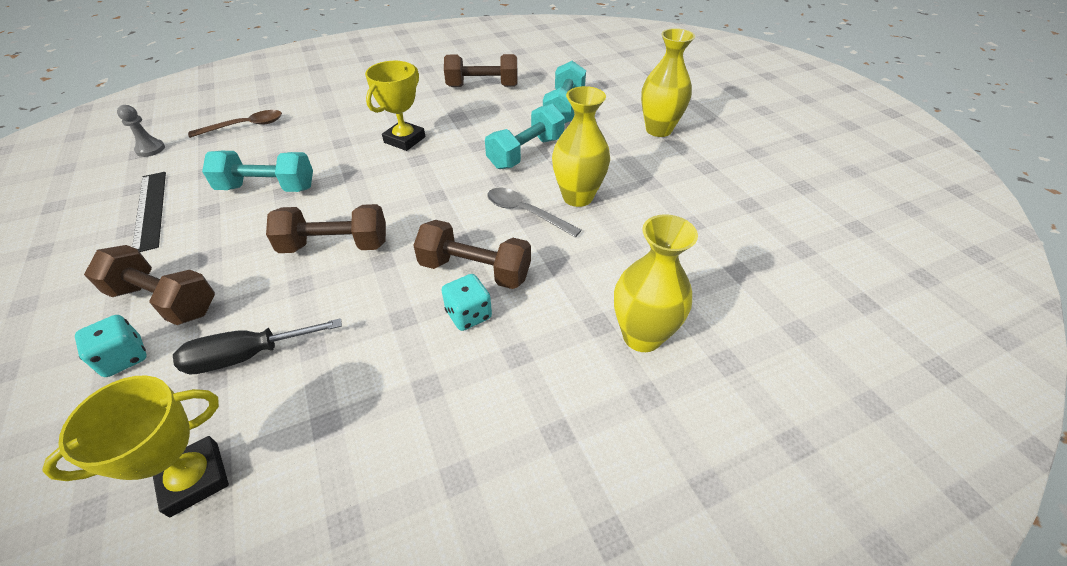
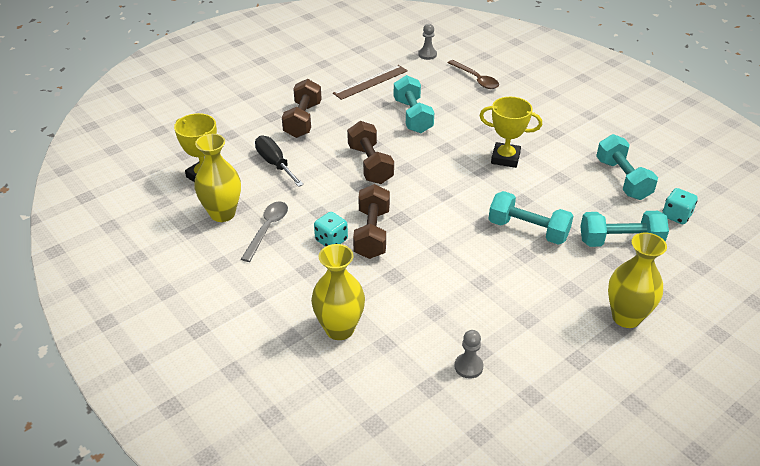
camera: 75 degrees right, 5 degrees down
turquoise dice [75,315,147,377] -> turquoise dice moved to [662,188,698,224]
black ruler [132,172,166,252] -> brown ruler [333,65,408,100]
brown dumbbell [444,54,518,87] -> turquoise dumbbell [596,134,658,200]
grey spoon [487,188,581,238] -> grey spoon moved to [241,201,288,262]
yellow vase [552,86,610,207] -> yellow vase moved to [194,134,241,222]
none -> grey pawn [454,330,484,379]

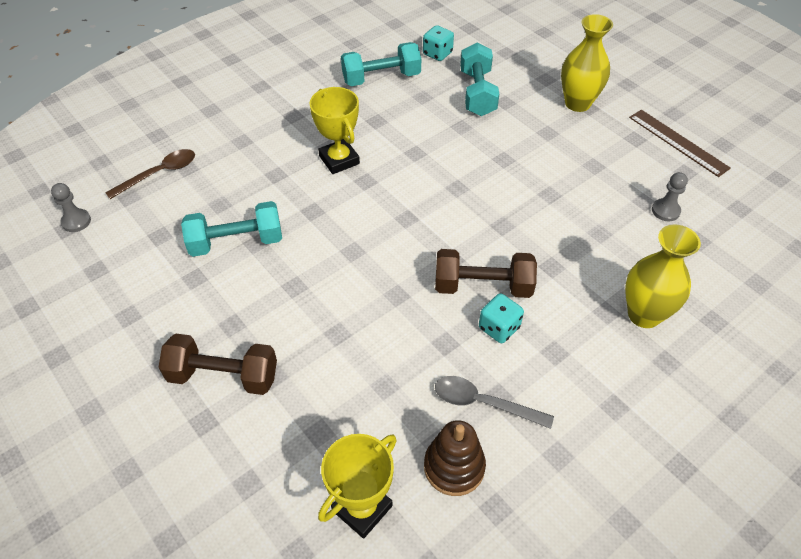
camera: 90 degrees left, 10 degrees up
yellow vase [194,134,241,222] -> brown stacking toy [424,420,486,496]
black screwdriver [255,136,304,187] -> none
brown ruler [333,65,408,100] -> brown ruler moved to [629,110,731,177]
brown dumbbell [347,121,394,184] -> none
yellow trophy [479,97,542,168] -> yellow trophy turned 45 degrees counterclockwise [309,87,360,174]
turquoise dumbbell [489,191,573,245] -> none

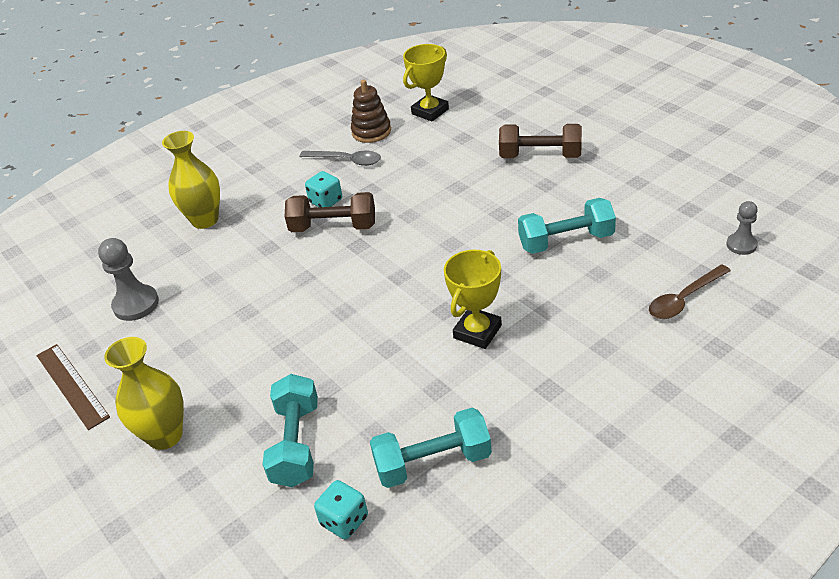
camera: 175 degrees left, 10 degrees down
yellow trophy [309,87,360,174] -> yellow trophy turned 60 degrees clockwise [444,250,502,349]
grey pawn [652,172,688,221] -> grey pawn [98,238,159,321], size x1.61

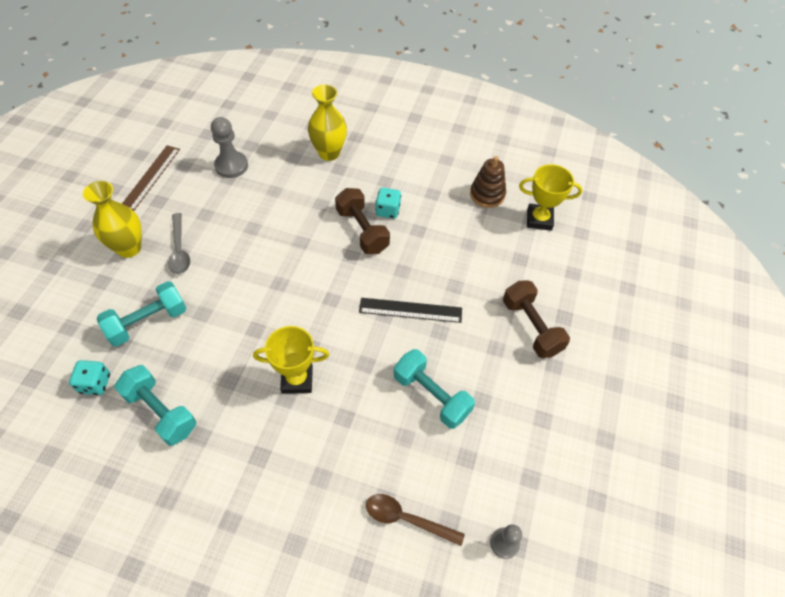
camera: 50 degrees right, 15 degrees up
grey spoon [300,150,381,166] -> grey spoon moved to [168,213,190,274]
none -> black ruler [359,298,462,323]

